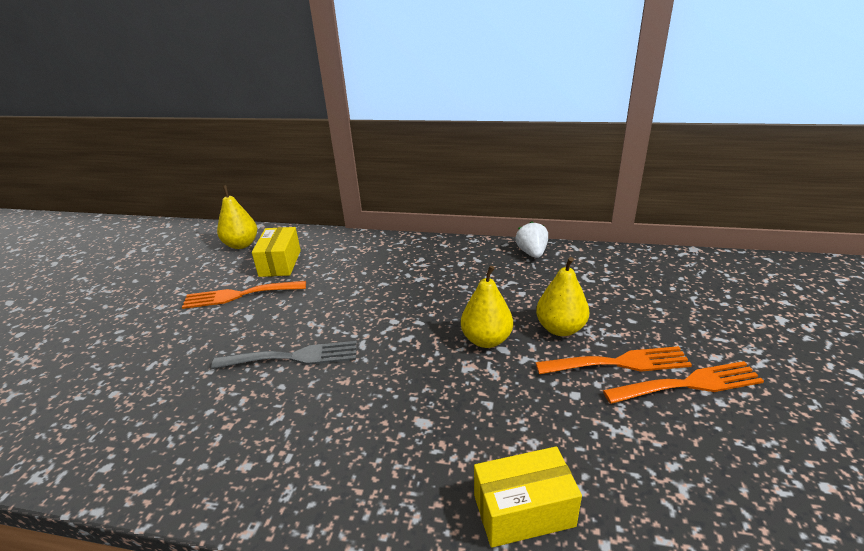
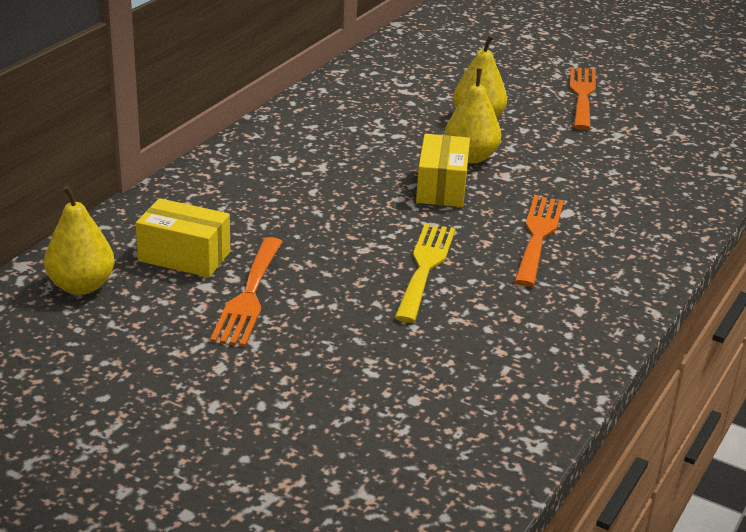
camera: 75 degrees left, 0 degrees up
grey fork [211,341,357,369] -> yellow fork [394,224,456,323]
yellow box [474,446,582,548] -> yellow box moved to [416,134,470,207]
white strawberry [516,221,548,258] -> none
orange fork [535,346,692,374] -> orange fork moved to [514,196,564,286]

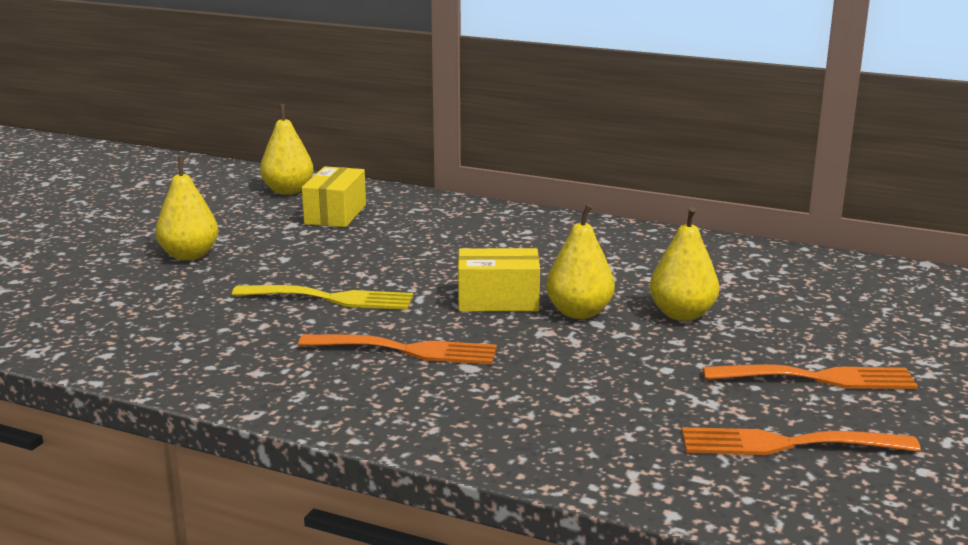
camera: 85 degrees right, 10 degrees down
orange fork [210,237,283,347] -> orange fork moved to [682,427,921,455]
none -> yellow pear [155,157,218,261]

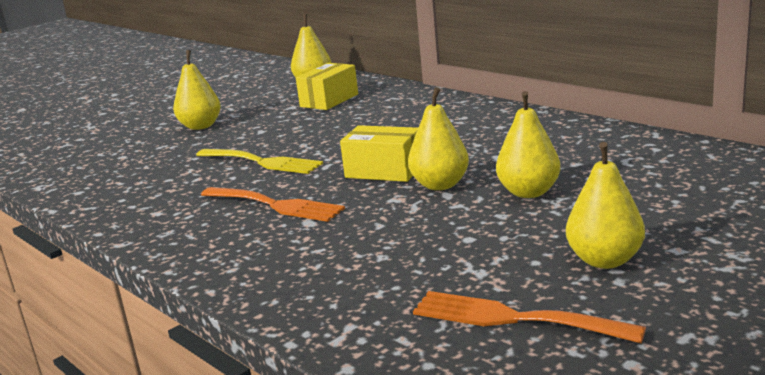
camera: 25 degrees right, 0 degrees up
orange fork [702,364,918,389] -> yellow pear [566,142,645,269]

